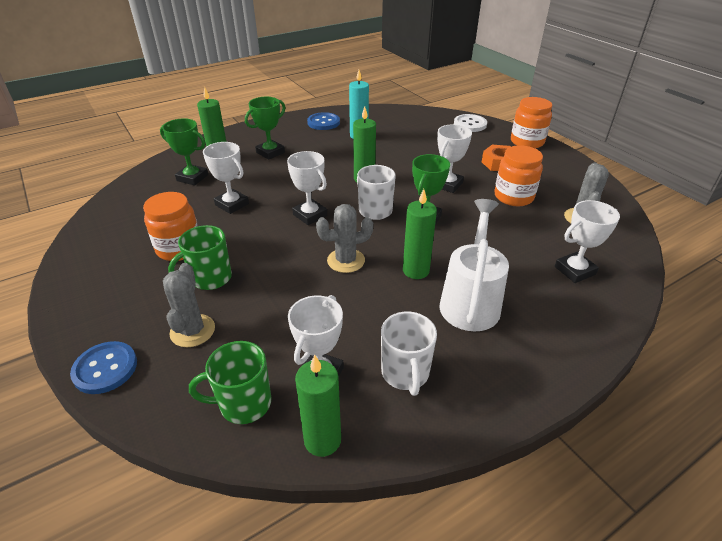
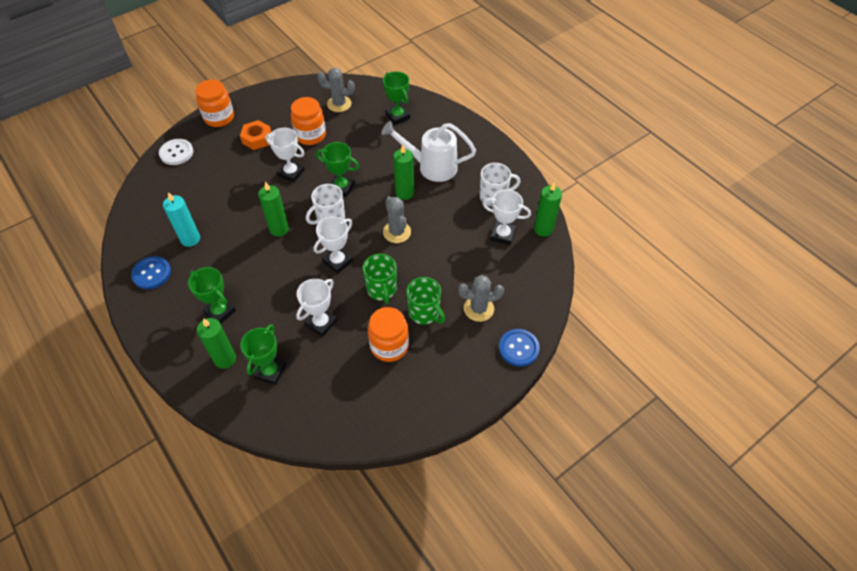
camera: 95 degrees left, 15 degrees up
green mug [189,341,271,424] -> green mug moved to [363,254,397,304]
white trophy [555,200,620,283] -> green trophy [383,71,410,125]

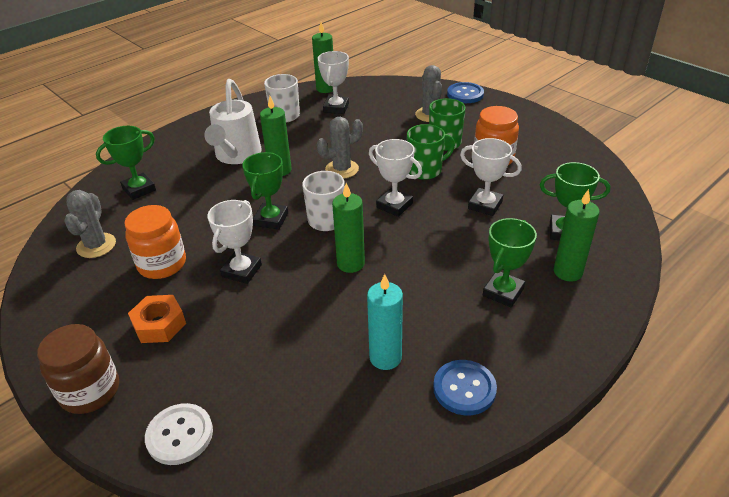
camera: 95 degrees left, 15 degrees down
orange jar [196,80,234,127] -> brown jar [37,324,119,414]

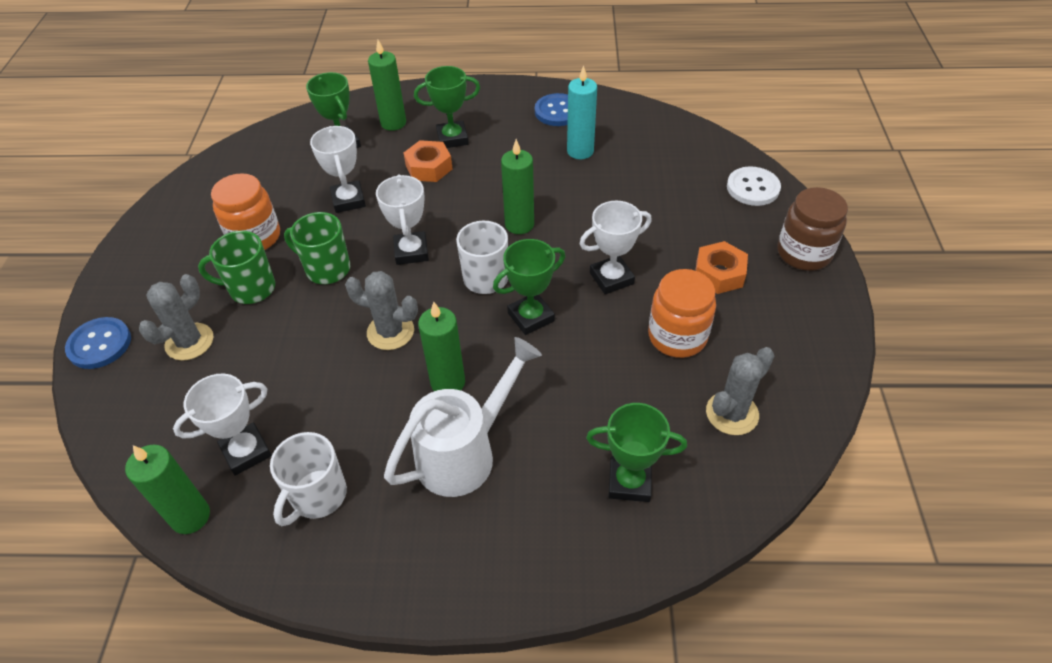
camera: 135 degrees left, 10 degrees up
none -> orange nut [404,140,452,182]

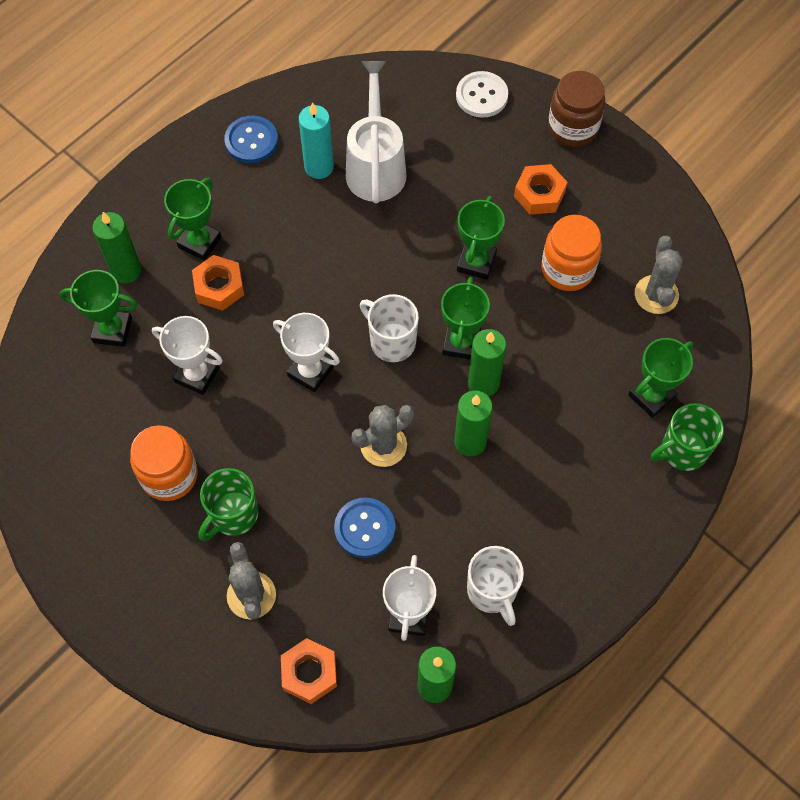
camera: 50 degrees left, 15 degrees up
blue button [65,317,131,369] -> blue button moved to [334,498,395,558]
green mug [284,212,350,284] -> green mug moved to [651,403,724,471]
white watering can [384,337,542,497] -> white watering can moved to [346,61,407,203]
green candle [501,139,534,234] -> green candle moved to [468,329,506,396]
white trophy [579,201,652,294] -> green trophy [457,196,505,280]
none -> orange nut [281,638,337,704]

